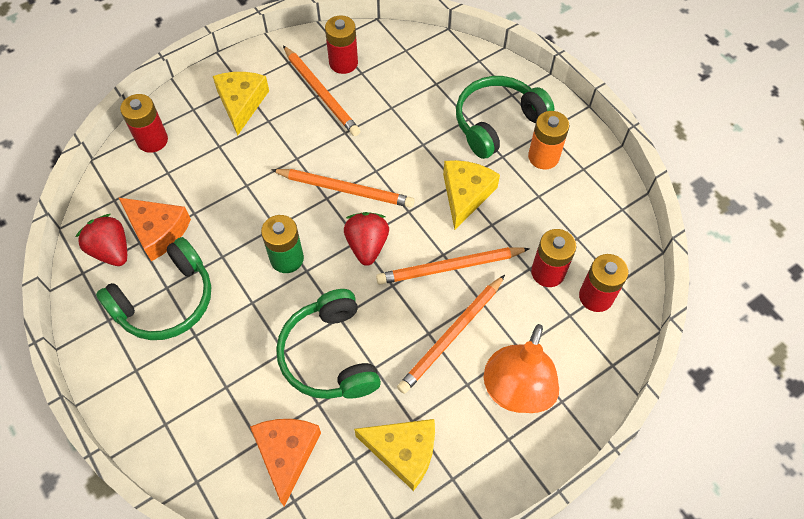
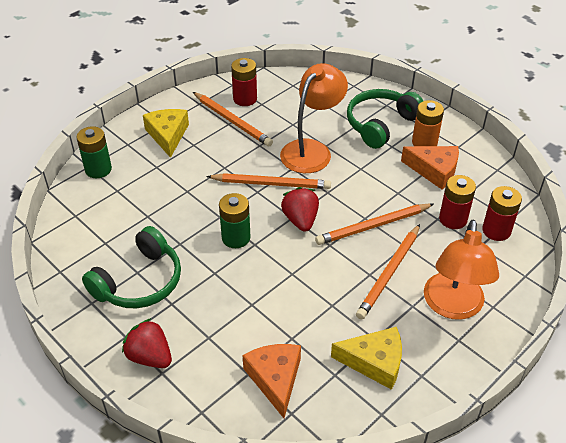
camera: 10 degrees left, 15 degrees down
red strawberry [76,214,127,266] -> red strawberry moved to [122,318,172,368]
orange cheese [118,197,191,261] -> orange cheese moved to [401,146,459,190]
red battery [120,94,168,153] -> green battery [77,126,112,178]
green headphones [276,289,381,399] -> none
yellow cheese [443,160,500,230] -> none
none -> orange lamp [280,63,348,173]

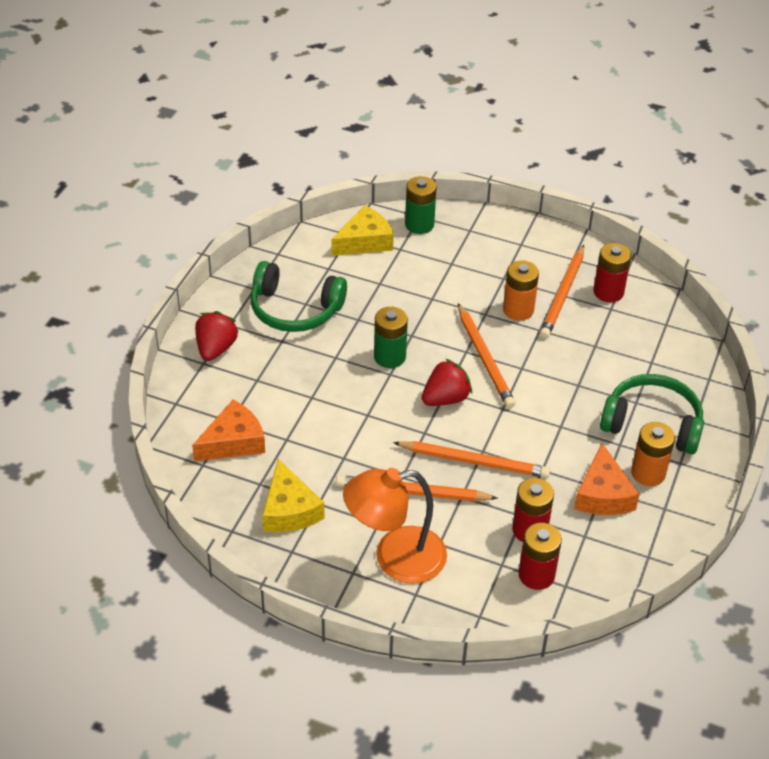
camera: 65 degrees right, 0 degrees up
yellow cheese [143,109,189,158] -> yellow cheese moved to [331,205,394,256]
orange lamp [280,63,348,173] -> none
orange pencil [315,203,434,245] -> orange pencil turned 150 degrees clockwise [393,441,550,478]
none -> orange battery [503,261,539,321]

